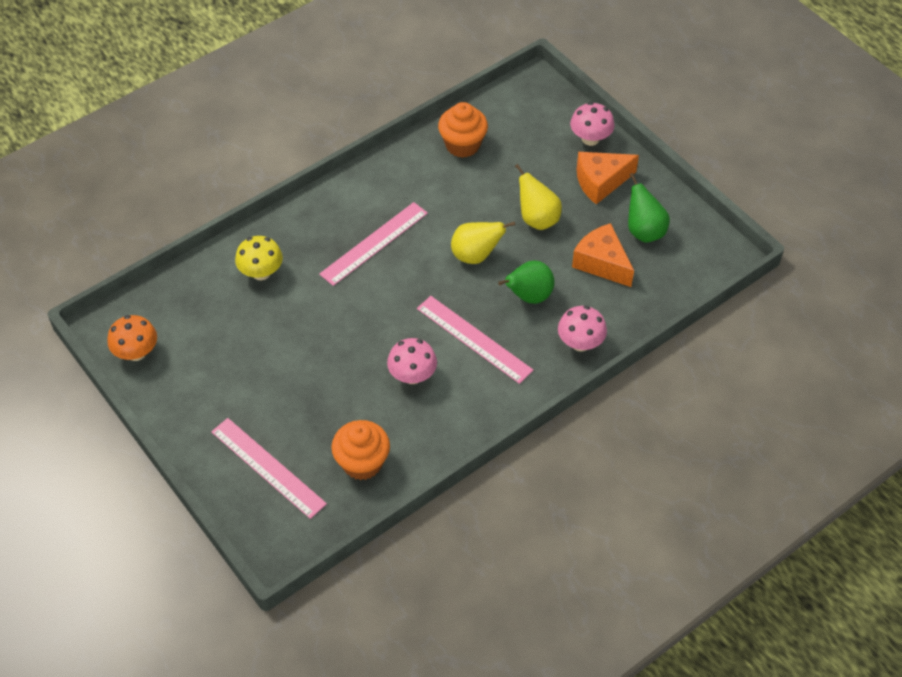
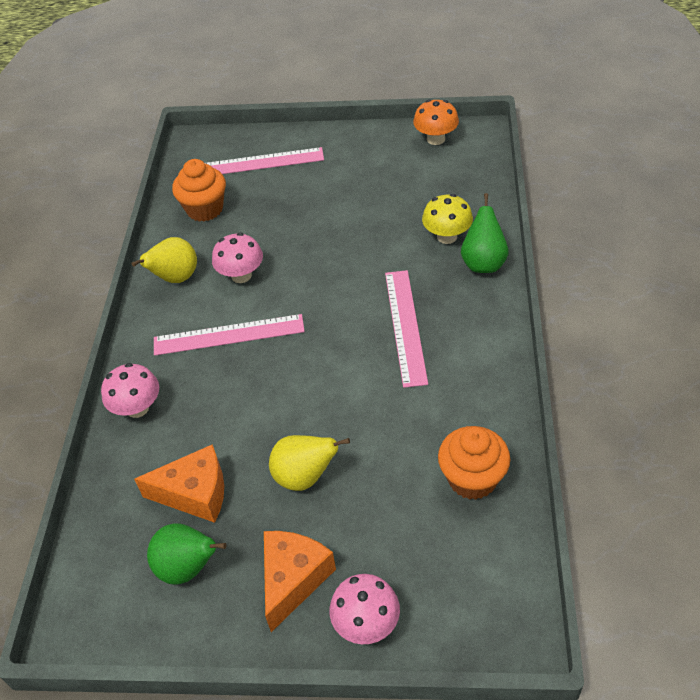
camera: 135 degrees right, 5 degrees down
yellow pear [451,221,515,264] -> yellow pear moved to [131,237,197,283]
green pear [498,261,555,304] -> green pear moved to [461,193,508,273]

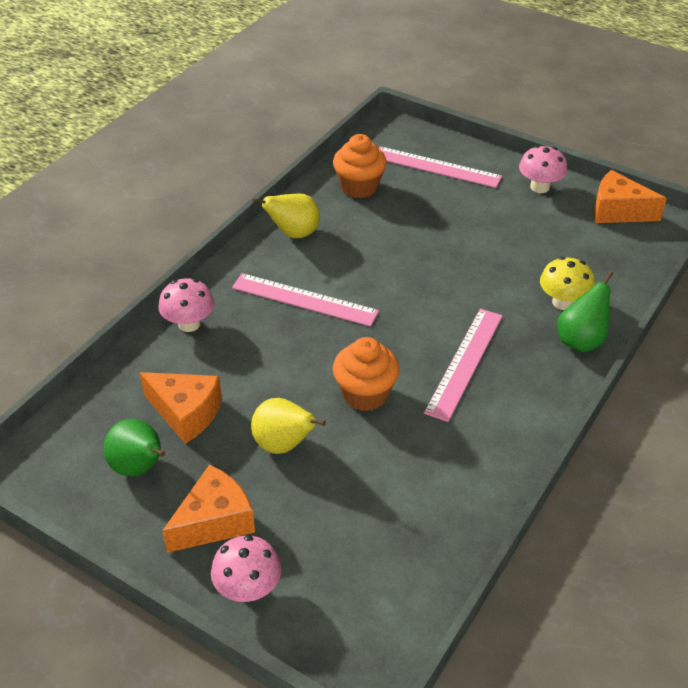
camera: 25 degrees right, 5 degrees down
pink mushroom [212,233,263,283] -> pink mushroom moved to [519,145,567,193]
orange mushroom [413,100,459,145] -> orange cheese [594,170,667,223]
orange cupcake [438,426,510,500] -> orange cupcake moved to [333,337,400,411]

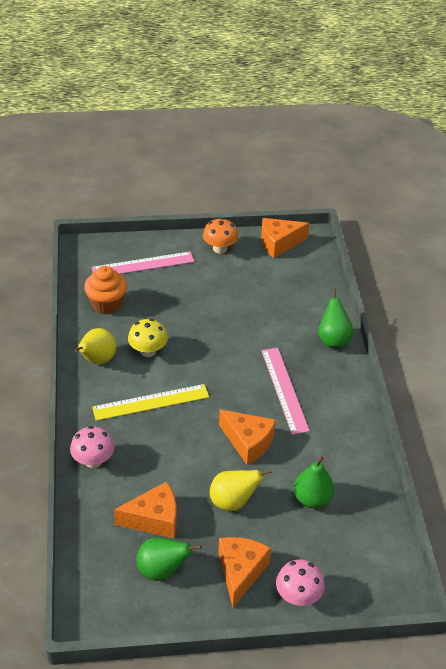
camera: 40 degrees left, 0 degrees up
pink ruler [232,273,379,327] -> yellow ruler [92,384,209,421]
orange cupcake [333,337,400,411] -> orange cheese [219,410,276,465]
pink mushroom [519,145,567,193] -> orange mushroom [203,218,238,254]
yellow mushroom [540,257,595,310] -> yellow mushroom moved to [128,319,168,357]
none -> green pear [294,456,334,508]

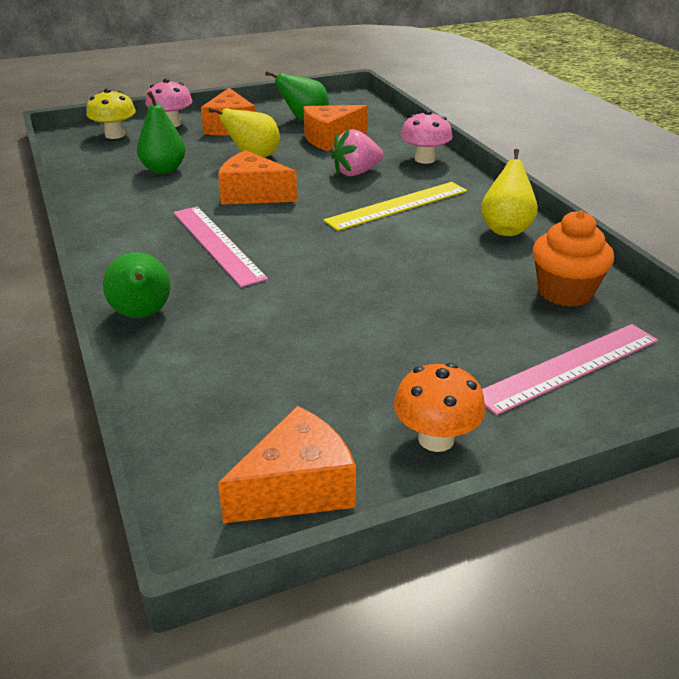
camera: 165 degrees right, 10 degrees down
yellow mushroom [128,319,168,357] -> yellow mushroom moved to [86,88,136,139]
none -> pink strawberry [331,129,383,176]

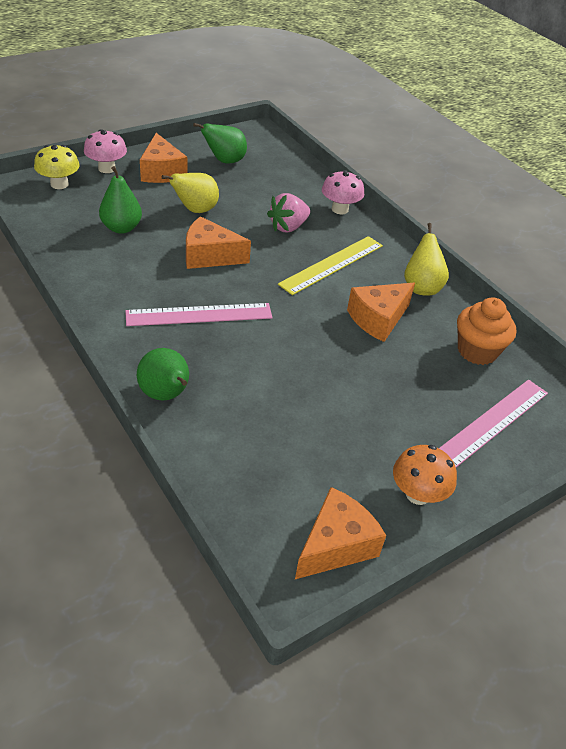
camera: 15 degrees left, 10 degrees up
pink ruler [174,206,268,287] -> pink ruler turned 60 degrees counterclockwise [125,303,272,326]
orange cheese [304,105,368,151] -> orange cheese moved to [347,283,415,342]

